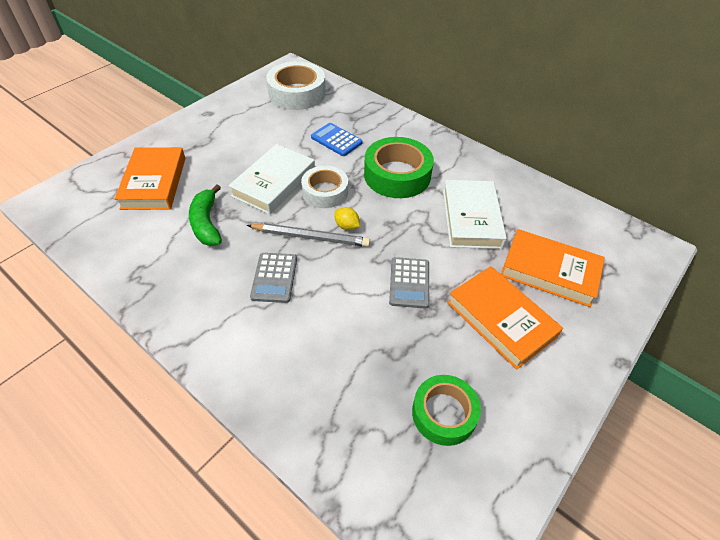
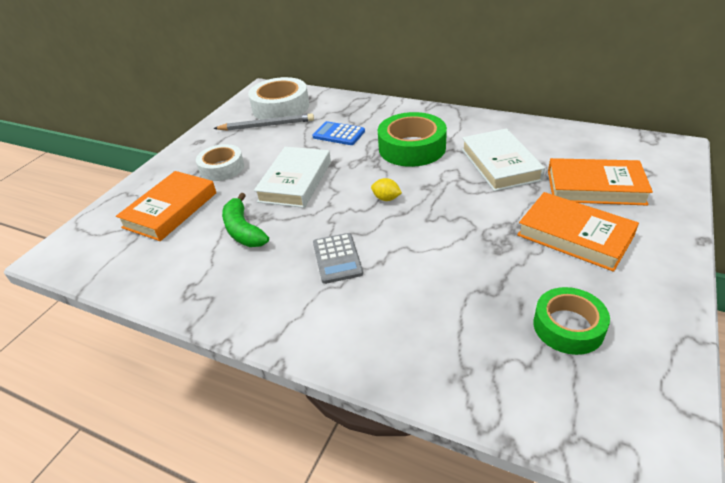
camera: 10 degrees left, 10 degrees down
orange book [115,147,185,210] -> orange book turned 45 degrees clockwise [116,171,216,241]
grey pencil [247,223,370,247] -> grey pencil moved to [213,113,314,131]
white tape [301,166,348,208] -> white tape moved to [196,144,244,181]
grey calculator [389,257,429,309] -> none

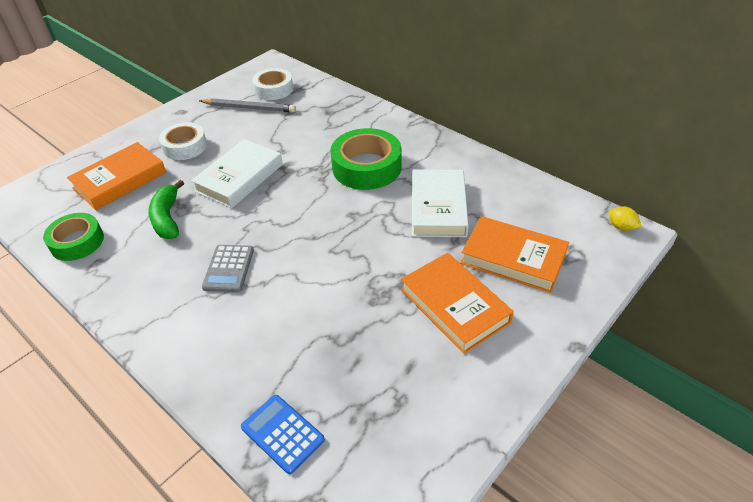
camera: 15 degrees right, 5 degrees up
white tape [248,77,309,120] -> white tape [252,68,293,100], size x0.66
blue calculator [312,121,365,145] -> blue calculator moved to [241,395,325,474]
yellow lemon [371,178,402,201] -> yellow lemon moved to [608,206,642,231]
green tape [533,287,610,355] -> green tape moved to [43,213,104,261]

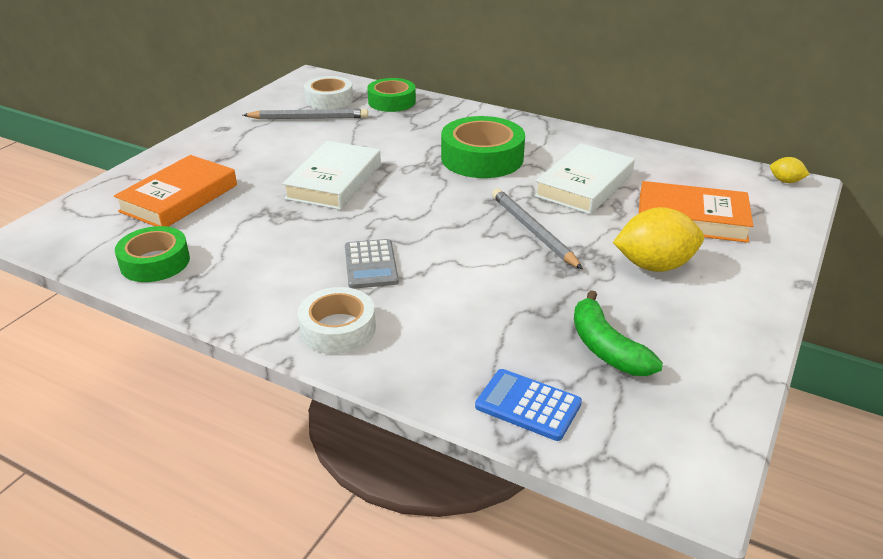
camera: 15 degrees left, 10 degrees down
green banana [148,180,184,239] -> green banana moved to [574,290,663,376]
white tape [159,122,207,160] -> white tape moved to [298,287,376,354]
orange book [401,253,514,354] -> yellow lemon [613,207,704,272]
white book [412,170,469,237] -> white book turned 45 degrees clockwise [534,143,635,214]
none -> green tape [367,78,416,112]
none -> grey pencil [492,189,583,270]

